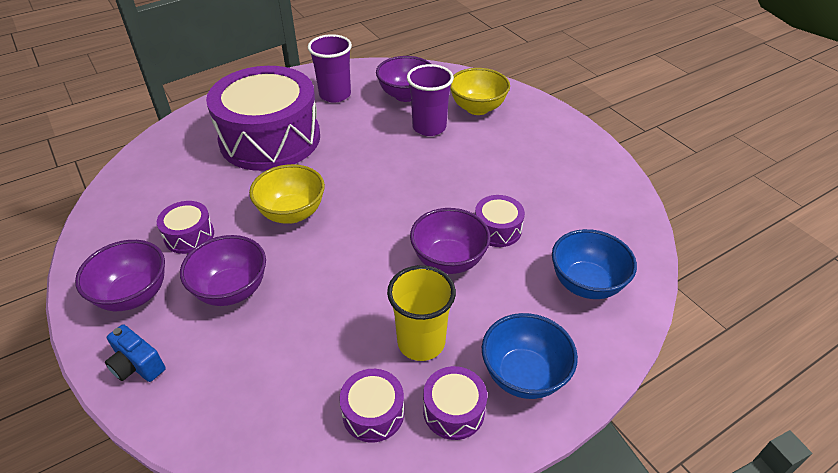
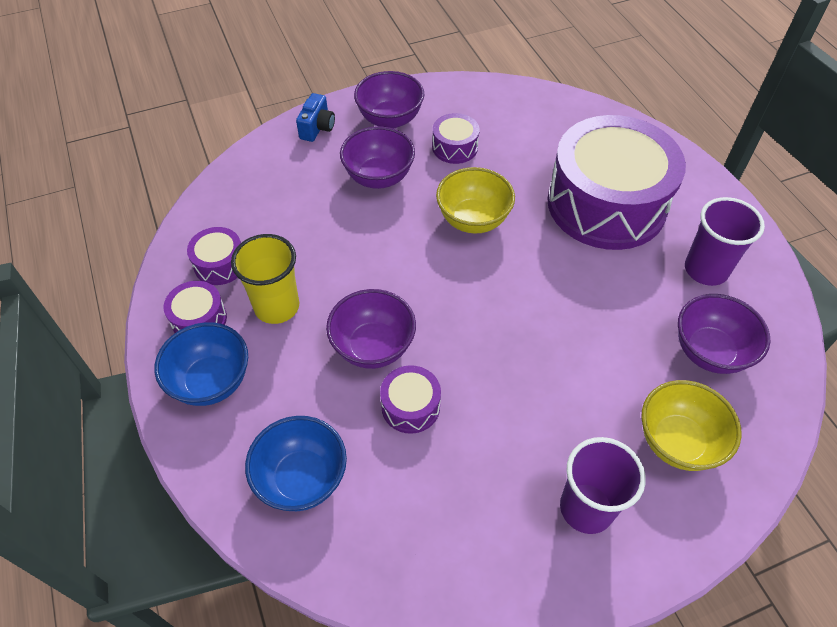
camera: 100 degrees right, 10 degrees up
blue camera [105,324,166,382] -> blue camera turned 150 degrees clockwise [296,93,335,142]
purple cup [407,64,454,136] -> purple cup moved to [560,437,646,534]

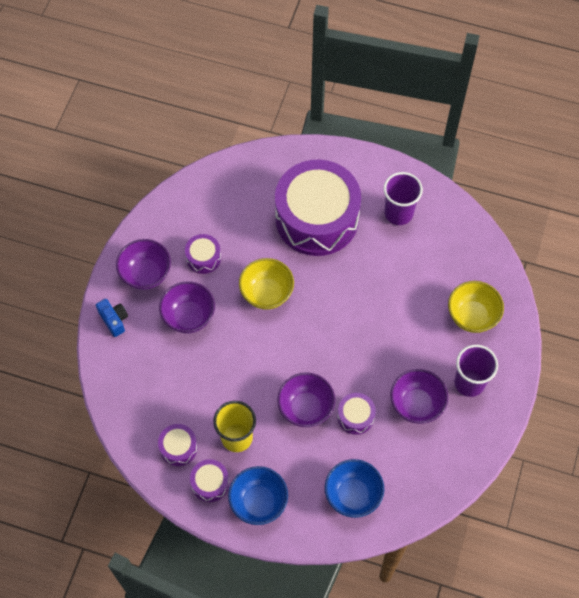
camera: 50 degrees left, 10 degrees up
purple bowl [678,294,770,374] -> purple bowl moved to [390,369,448,424]

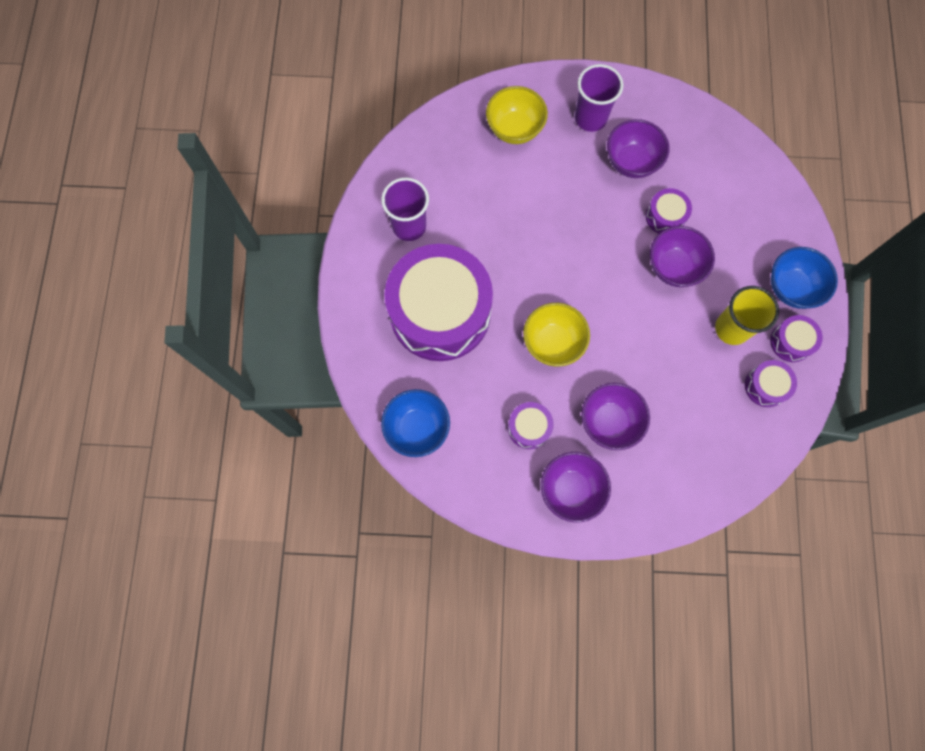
camera: 105 degrees left, 10 degrees up
blue camera [96,299,128,337] -> none
blue bowl [325,459,384,518] -> blue bowl moved to [381,389,450,457]

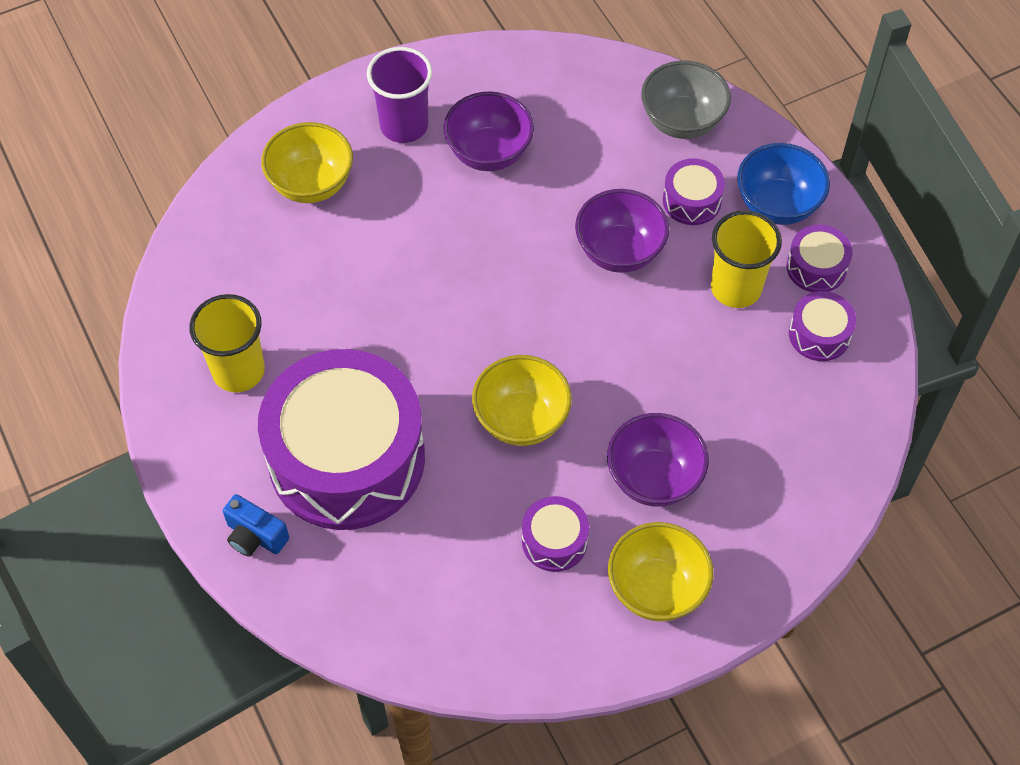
camera: 30 degrees left, 15 degrees down
purple cup [381,178,429,241] -> yellow cup [189,294,265,392]
blue bowl [381,389,450,457] -> none
purple bowl [541,452,611,522] -> yellow bowl [608,522,713,621]
purple drum [646,188,692,234] -> purple drum moved to [663,158,725,225]
none -> blue camera [223,494,289,557]
none -> grey bowl [641,61,731,139]

